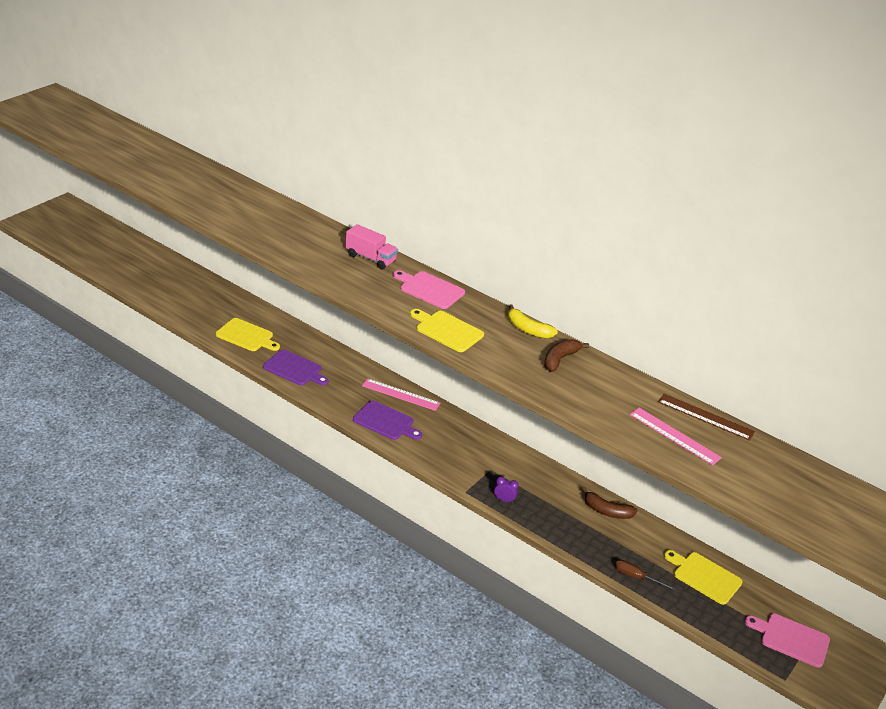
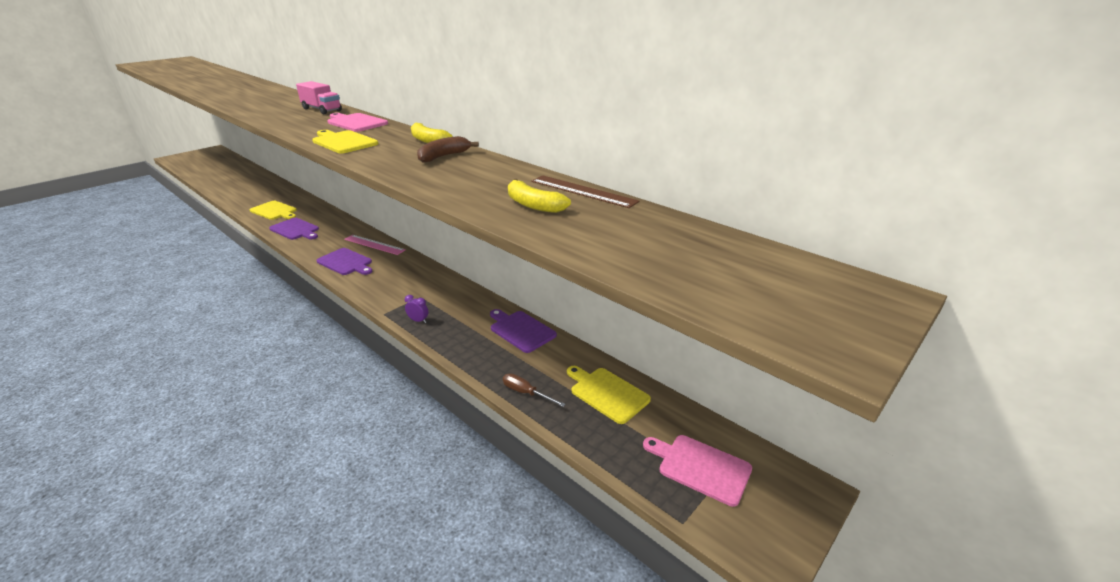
camera: 10 degrees right, 5 degrees down
brown banana [582,487,637,519] -> purple cutting board [490,309,557,353]
pink ruler [630,408,722,465] -> yellow banana [508,179,571,213]

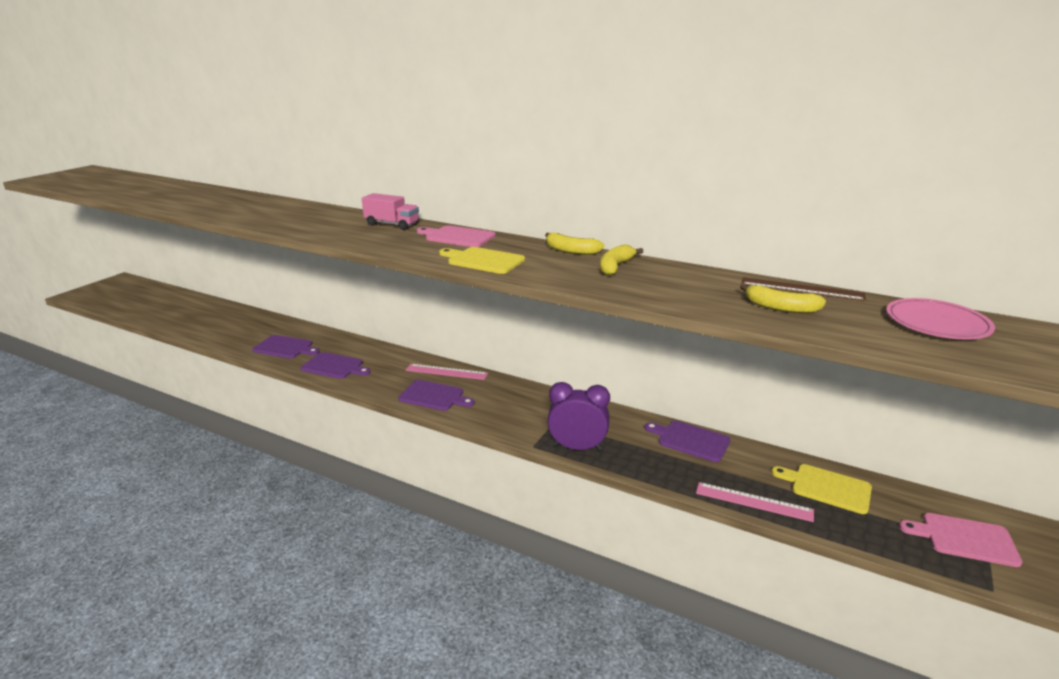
camera: 15 degrees left, 5 degrees down
yellow cutting board [250,201,297,220] -> purple cutting board [252,335,319,358]
purple clock [405,295,429,323] -> purple clock [547,382,610,451], size x2.30
brown banana [417,136,479,163] -> yellow banana [600,244,643,276]
brown screwdriver [503,373,566,407] -> pink ruler [696,482,814,522]
none -> pink plate [886,298,995,340]

